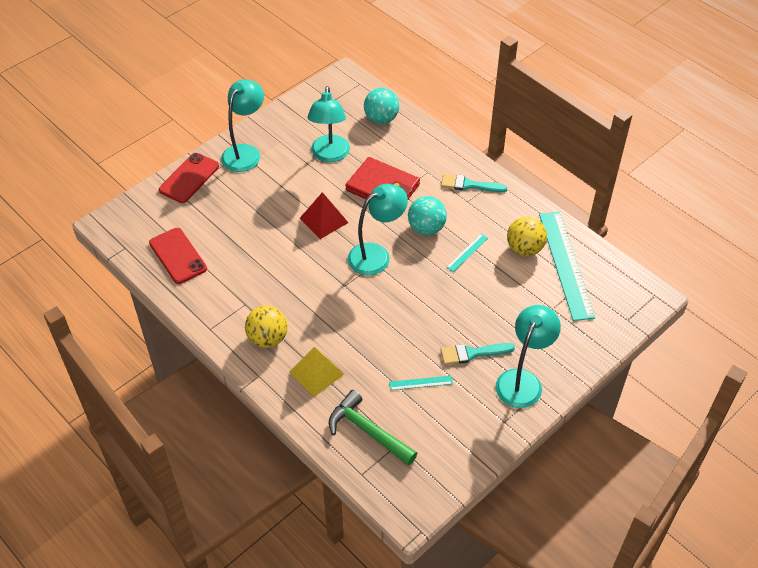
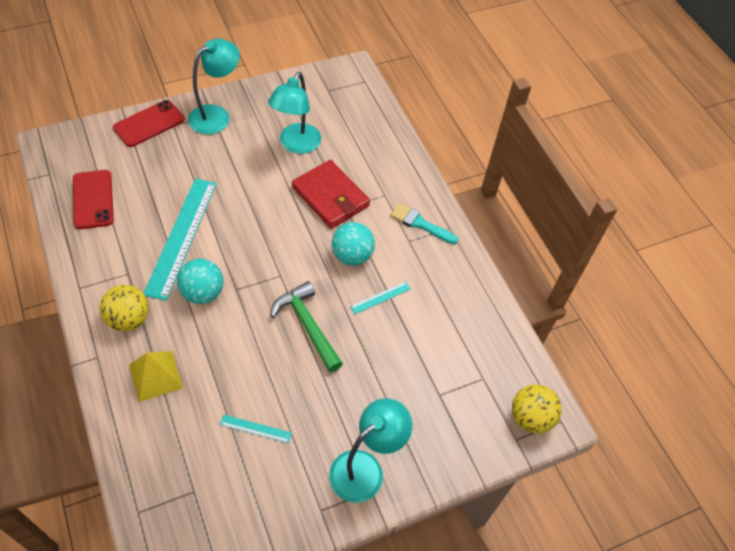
camera: 15 degrees right, 5 degrees up
red pyramid [300,192,349,239] -> none
green hammer [329,390,417,466] -> green hammer moved to [270,281,343,372]
turquoise lamp [348,184,408,275] -> none
turquoise ball [364,88,399,124] -> turquoise ball moved to [177,259,223,304]
turquoise brush [441,343,515,365] -> none
yellow ball [507,216,547,256] -> yellow ball moved to [512,384,562,434]
turquoise ruler [539,212,595,321] -> turquoise ruler moved to [144,178,217,301]

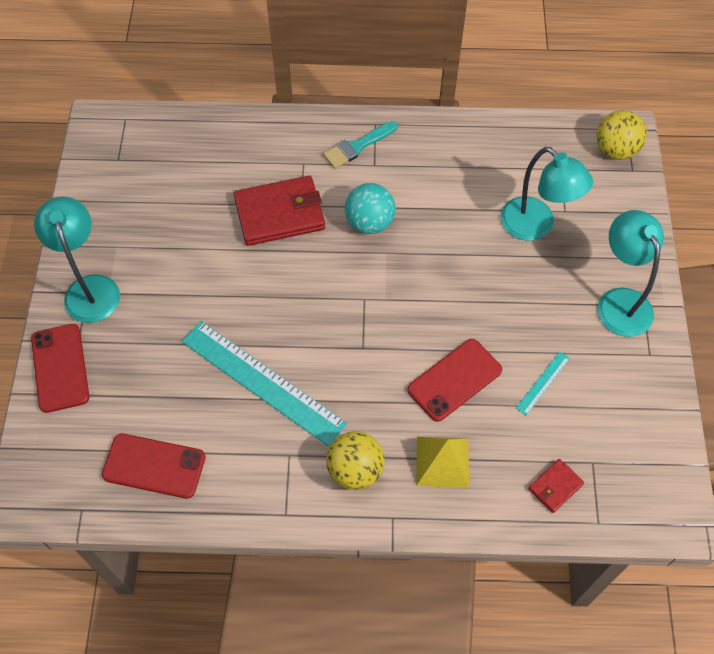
camera: 60 degrees left, 5 degrees up
turquoise ball [177,259,223,304] -> none
turquoise lamp [268,72,321,154] -> turquoise lamp moved to [500,147,593,241]
green hammer [270,281,343,372] -> none
turquoise ruler [350,281,410,314] -> none
none -> red phone [407,339,502,422]
none -> red wallet [528,459,584,513]

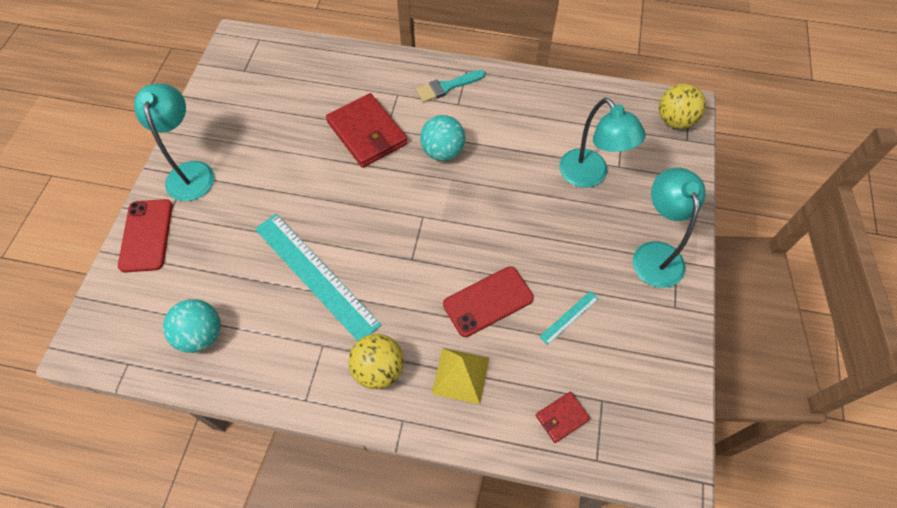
camera: 10 degrees right, 0 degrees up
red phone [102,433,206,499] -> turquoise ball [163,299,221,353]
red wallet [234,176,325,246] -> red wallet turned 60 degrees clockwise [326,93,408,168]

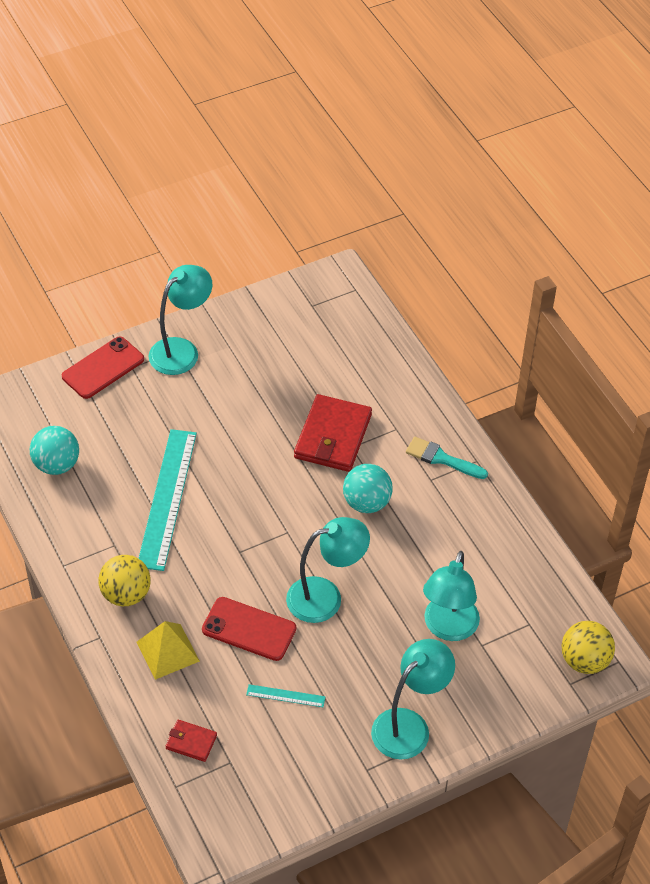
camera: 50 degrees right, 10 degrees down
none -> turquoise lamp [286,517,370,623]

